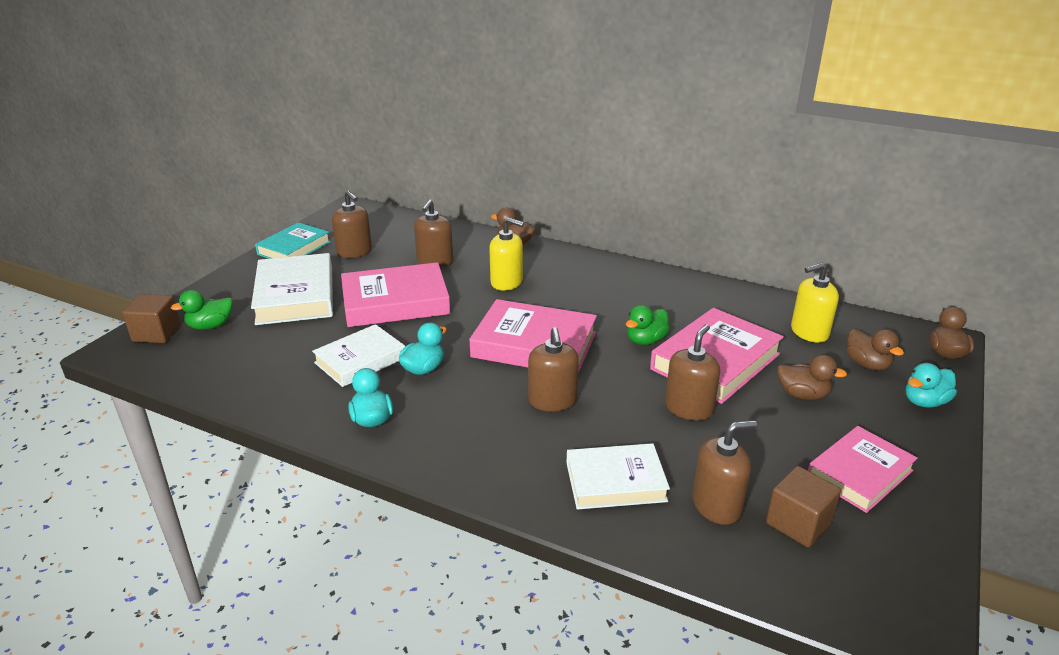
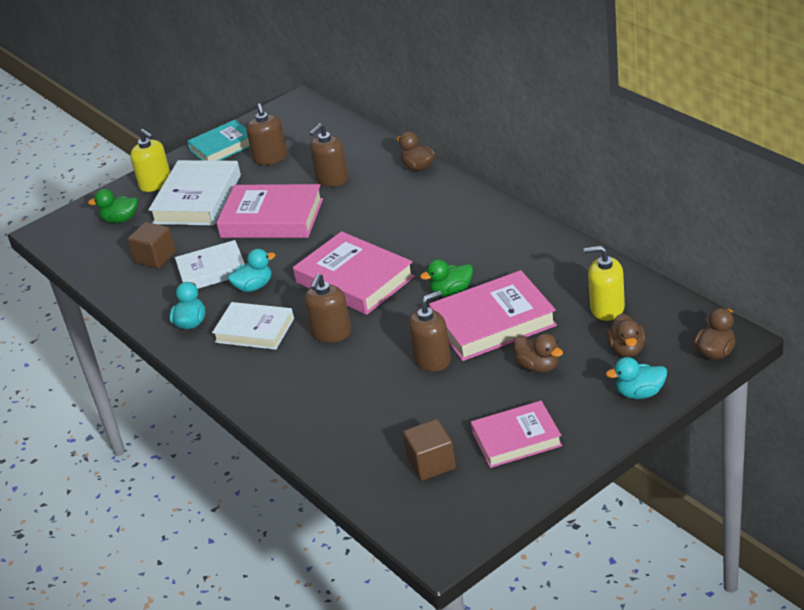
camera: 30 degrees right, 5 degrees up
brown cube [123,294,180,343] -> brown cube moved to [128,222,176,269]
yellow soap dispenser [489,217,524,291] -> yellow soap dispenser moved to [130,129,170,192]
white book [567,443,670,510] -> white book moved to [212,302,294,350]
brown soap dispenser [693,420,757,525] -> none

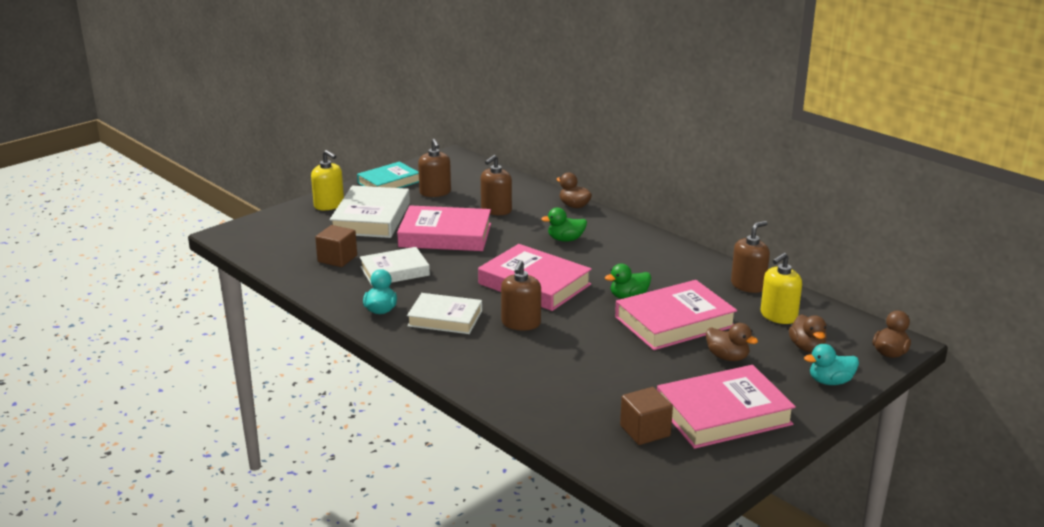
camera: 10 degrees left, 10 degrees down
green duck [88,189,138,223] -> green duck moved to [541,207,587,242]
turquoise duck [228,249,276,292] -> none
brown soap dispenser [408,290,451,372] -> brown soap dispenser moved to [731,221,770,293]
pink book [471,401,562,468] -> pink book [657,365,796,449], size x1.51
yellow soap dispenser [584,245,625,321] -> yellow soap dispenser turned 45 degrees counterclockwise [761,253,802,324]

